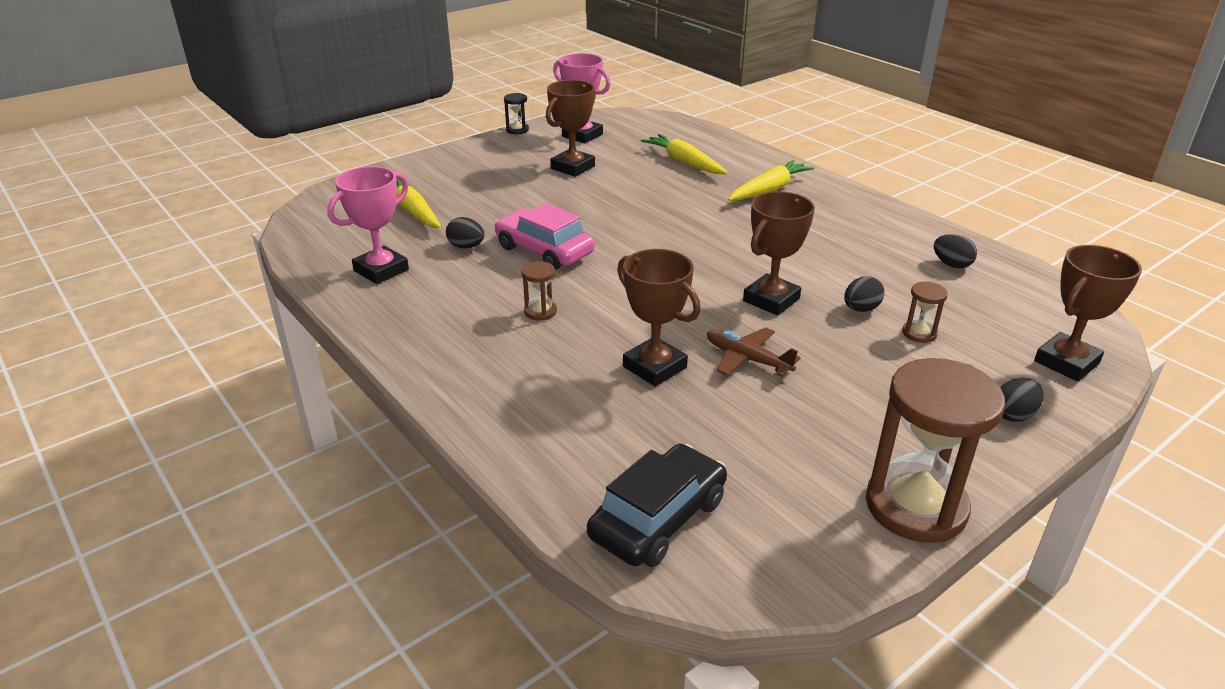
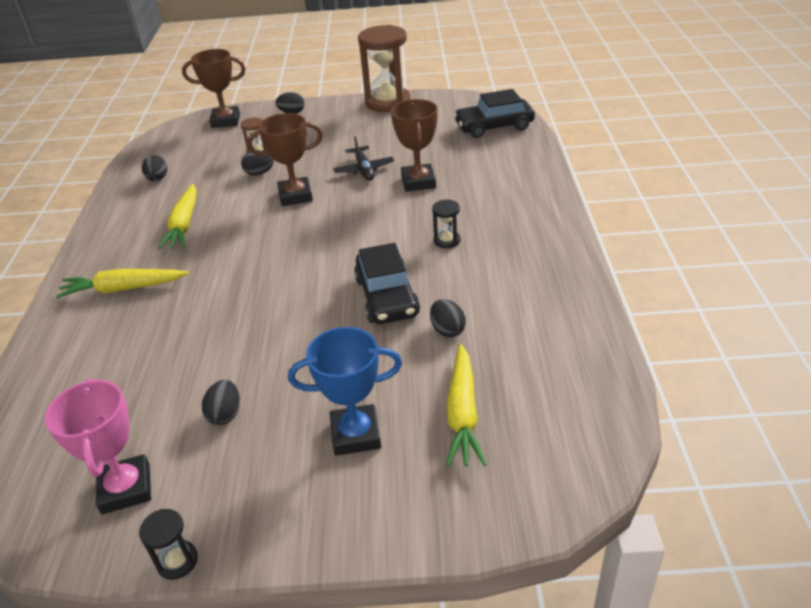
camera: 140 degrees left, 5 degrees up
pink trophy [327,166,409,284] -> none
pink car [495,203,595,270] -> black car [354,243,420,324]
brown hourglass [522,261,557,321] -> black hourglass [432,199,461,248]
brown trophy [546,80,596,177] -> black egg [202,380,240,425]
yellow carrot [641,134,728,174] -> yellow carrot moved to [157,184,197,250]
brown plane [707,327,801,377] -> black plane [333,136,394,181]
none -> blue trophy [288,327,402,456]

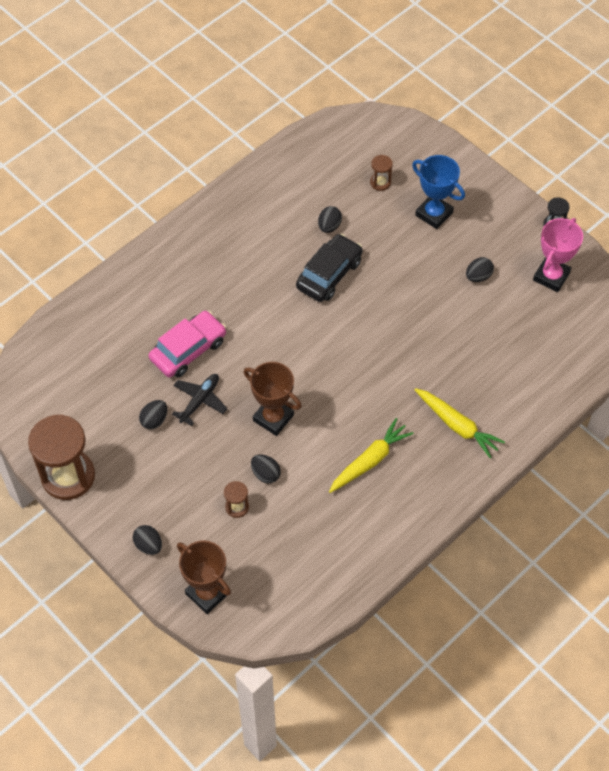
camera: 135 degrees left, 20 degrees up
black egg [142,155,167,181] -> black egg moved to [139,400,167,429]
brown trophy [391,99,437,192] -> pink car [149,311,226,378]
black hourglass [432,199,461,248] -> none
yellow carrot [446,344,487,467] -> brown hourglass [370,155,393,191]
black car [454,89,535,138] -> none

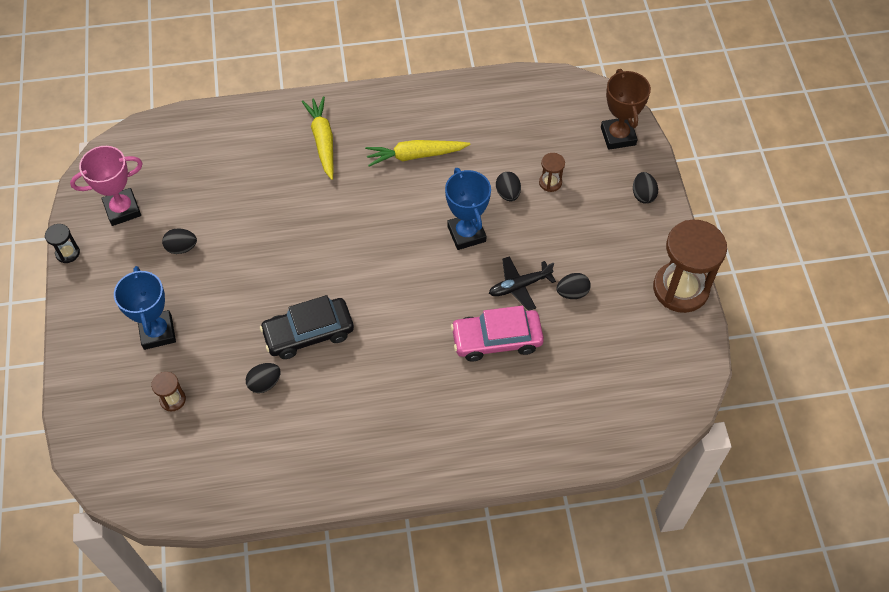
camera: 145 degrees left, 0 degrees up
brown trophy [244,362,302,436] -> blue trophy [445,168,491,250]

